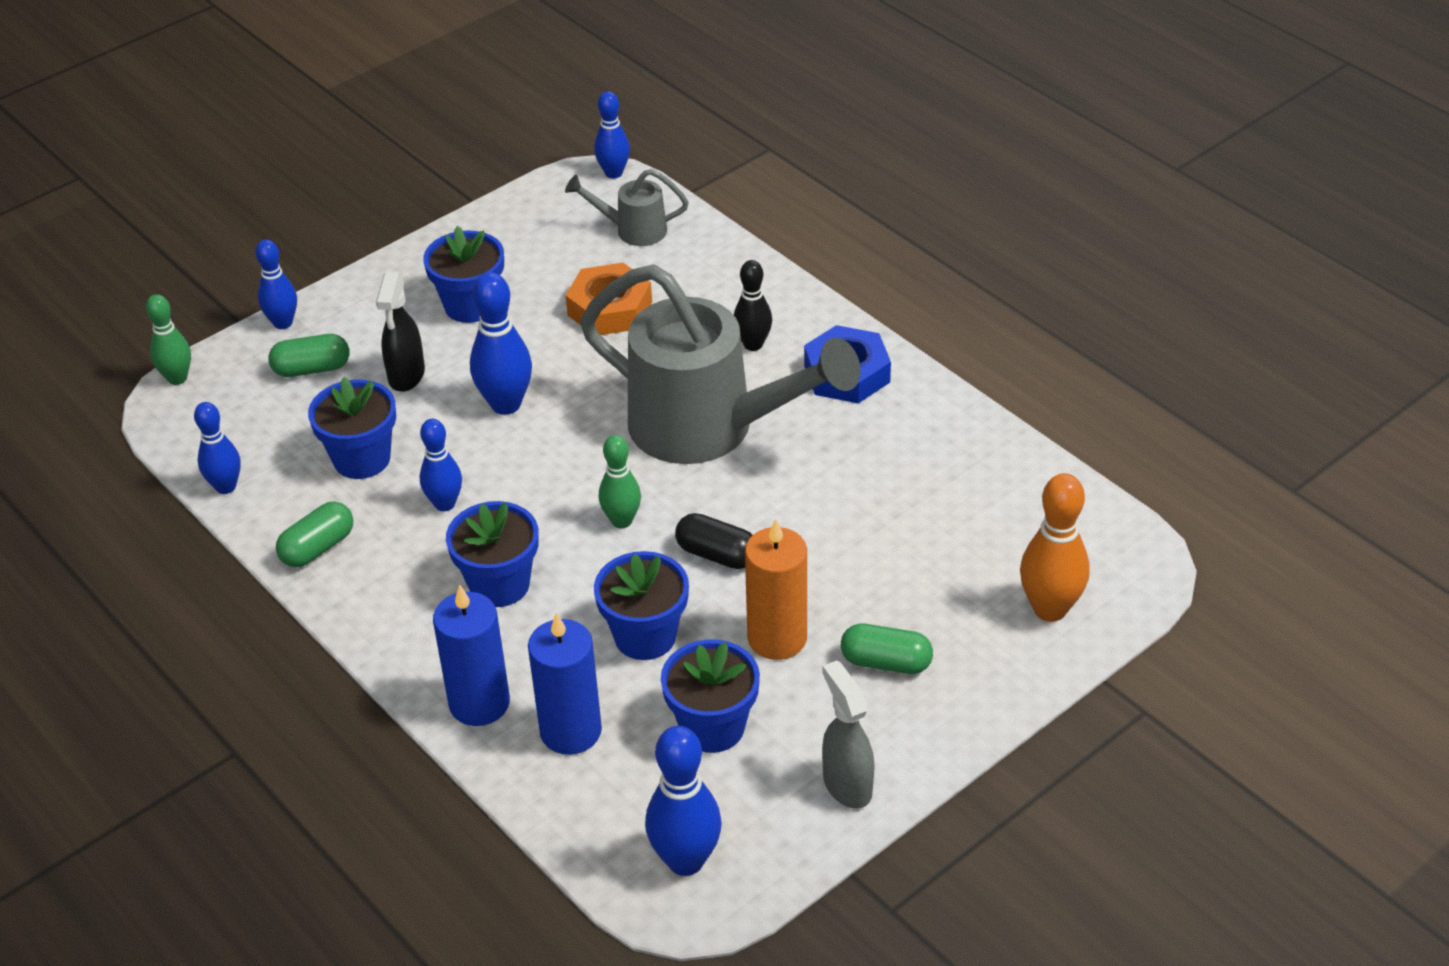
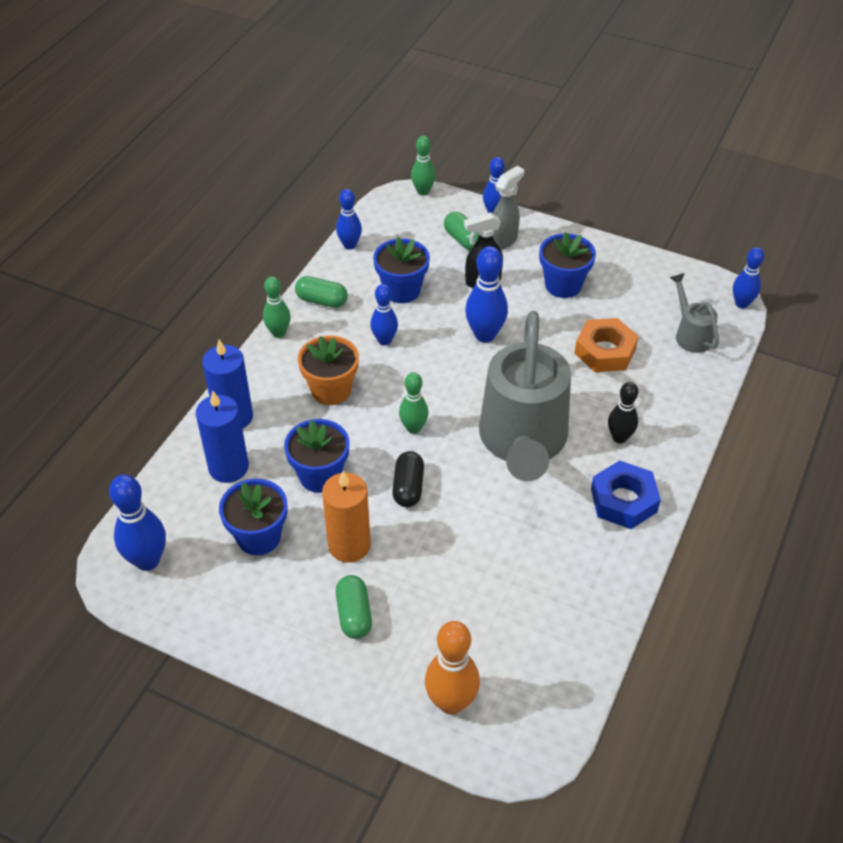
camera: 65 degrees right, 5 degrees up
blue flower pot [446,501,538,607] -> orange flower pot [298,336,359,405]
grey spray bottle [822,660,875,809] -> grey spray bottle moved to [493,166,524,250]
none -> green bowling pin [263,276,291,338]

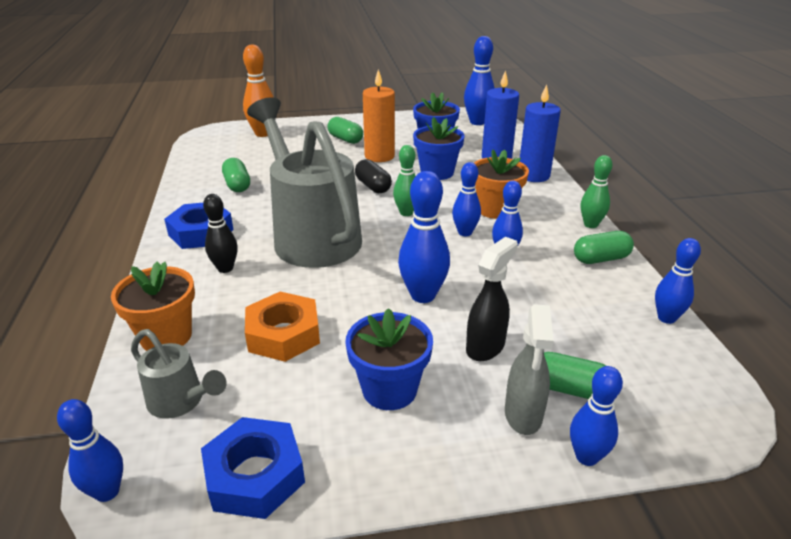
camera: 145 degrees right, 15 degrees down
blue flower pot [373,237,430,303] -> none
green bowling pin [411,136,435,195] -> none
none -> orange flower pot [111,262,195,351]
none -> blue nut [201,417,305,519]
none -> green capsule [222,158,250,192]
none -> blue bowling pin [452,162,481,237]

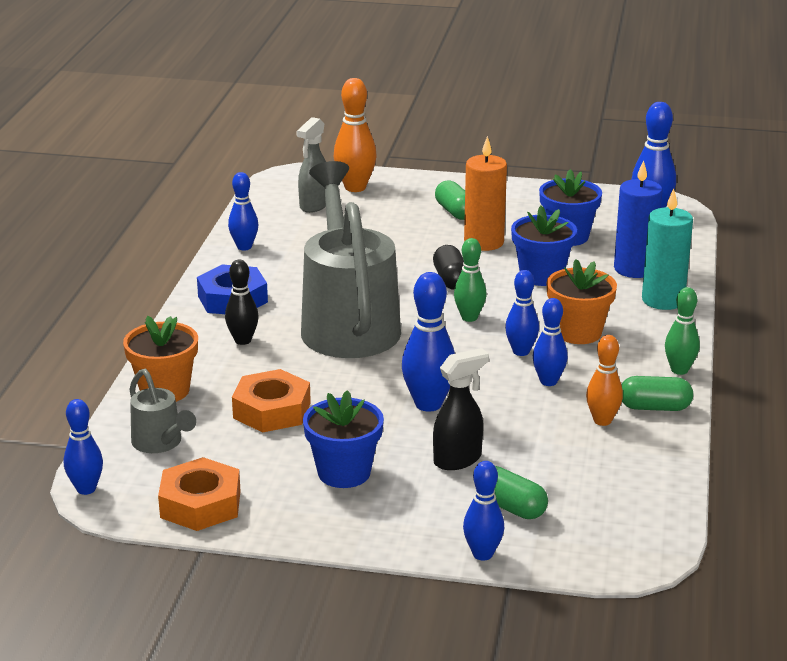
camera: 20 degrees right, 5 degrees down
blue nut [201,417,305,519] -> orange nut [158,457,241,531]
green capsule [222,158,250,192] -> none
grey spray bottle [505,304,554,435] -> grey spray bottle moved to [297,117,326,213]
blue candle [519,84,561,182] -> turquoise candle [642,189,693,310]
blue bowling pin [655,238,701,324] -> blue bowling pin moved to [228,172,258,251]
none -> orange bowling pin [586,335,623,426]

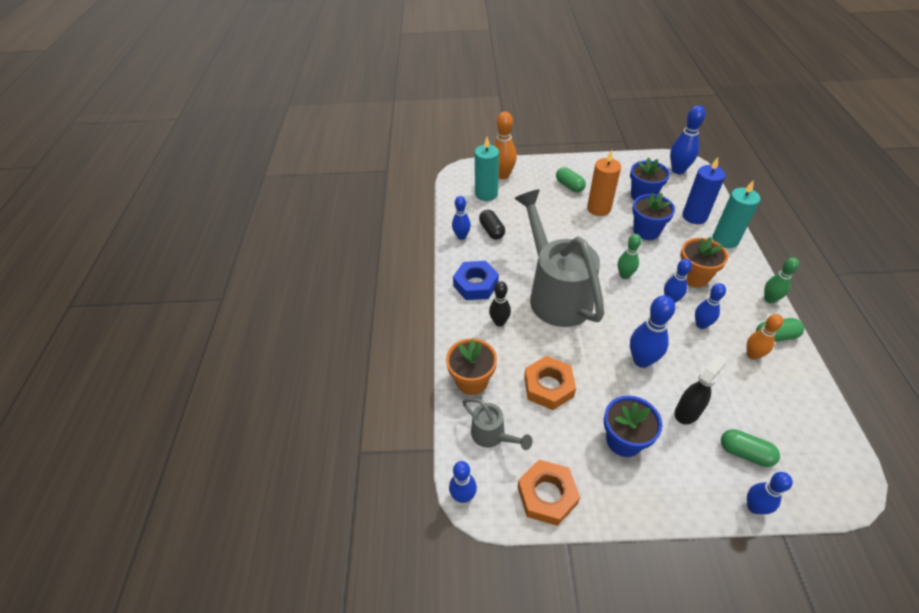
camera: 10 degrees left, 20 degrees up
grey spray bottle [297,117,326,213] -> turquoise candle [475,137,499,201]
black capsule [433,245,464,289] -> black capsule moved to [479,210,505,240]

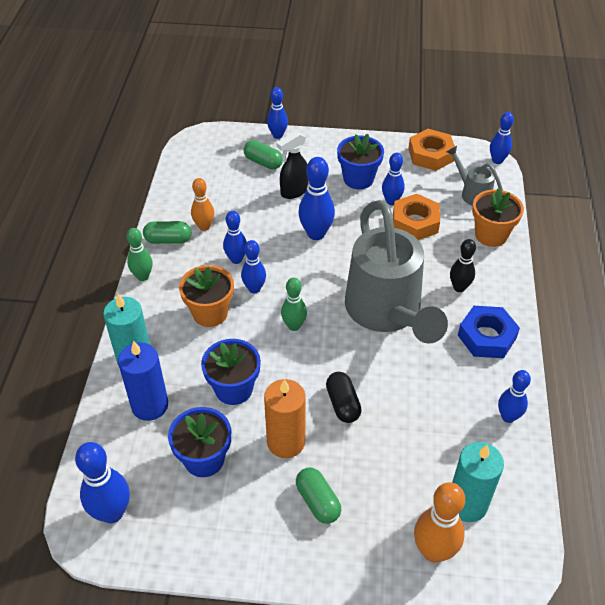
camera: 175 degrees left, 0 degrees up
black capsule [479,210,505,240] -> black capsule moved to [326,372,362,423]
none -> blue bowling pin [382,153,405,205]

